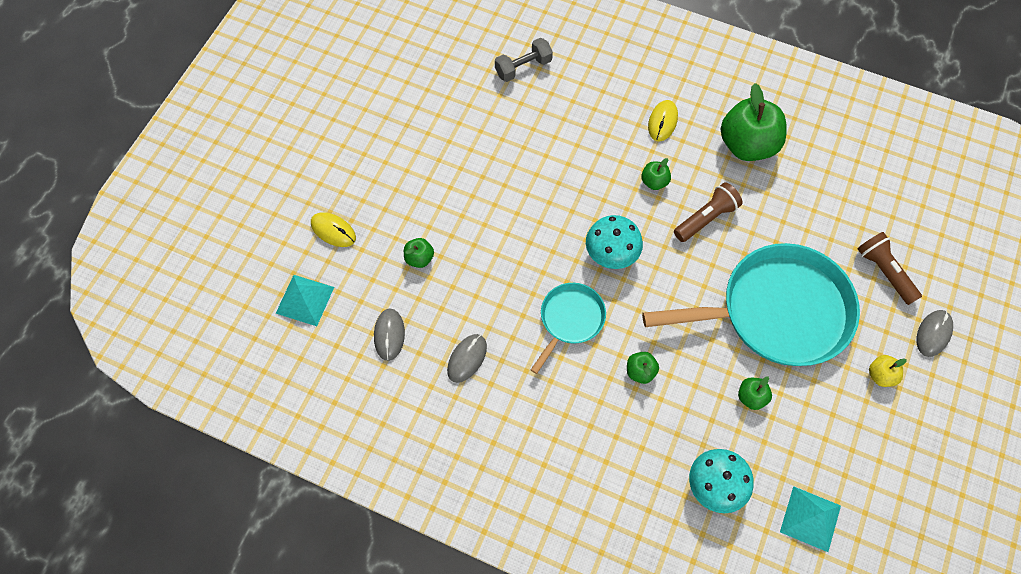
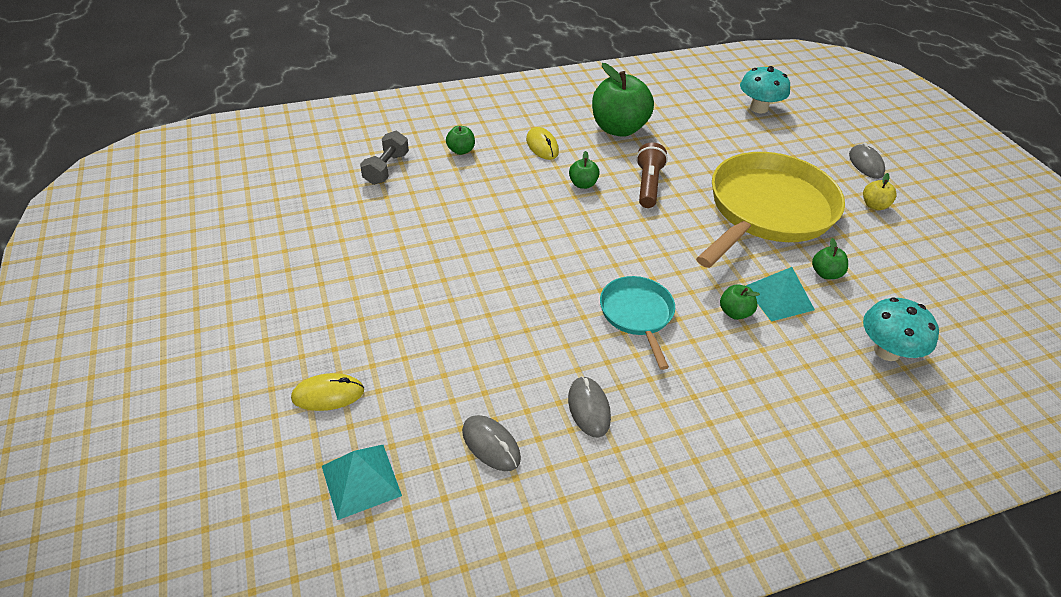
camera: 45 degrees left, 20 degrees down
green apple [404,238,434,268] -> green apple moved to [446,126,475,155]
turquoise mushroom [586,215,643,269] -> turquoise mushroom moved to [740,66,790,113]
turquoise pan [642,243,860,366] -> yellow pan [696,152,845,268]
turquoise pyramid [780,486,841,552] -> turquoise pyramid moved to [746,267,815,322]
brown flashlight [857,232,922,305] -> none

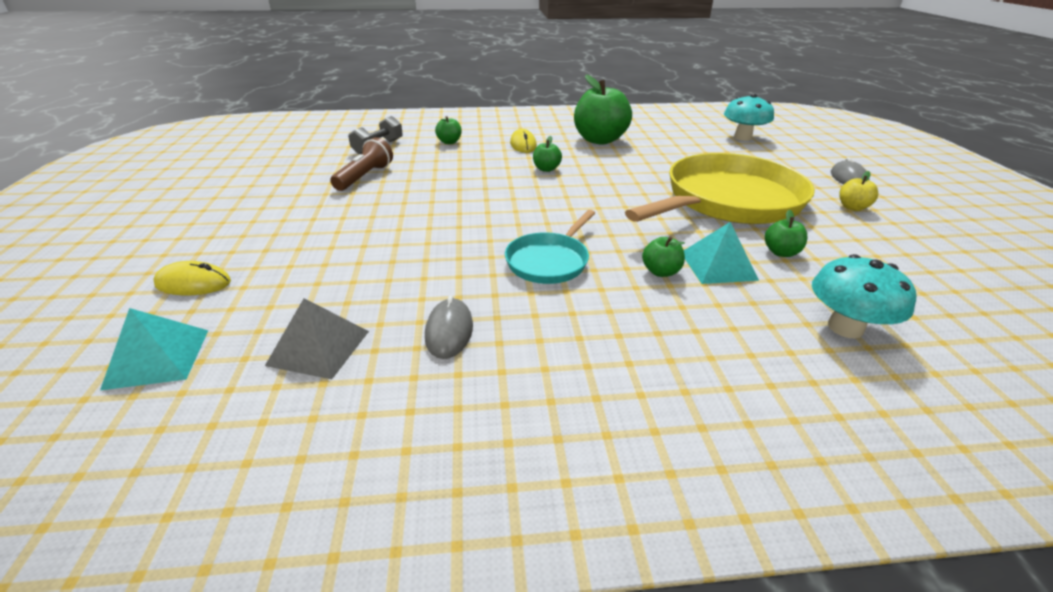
camera: 15 degrees right, 10 degrees down
grey mouse [462,415,521,471] -> grey pyramid [265,299,369,379]
turquoise pan [600,276,675,370] -> turquoise pan turned 150 degrees counterclockwise [505,210,595,284]
brown flashlight [636,142,668,208] -> brown flashlight moved to [330,137,393,191]

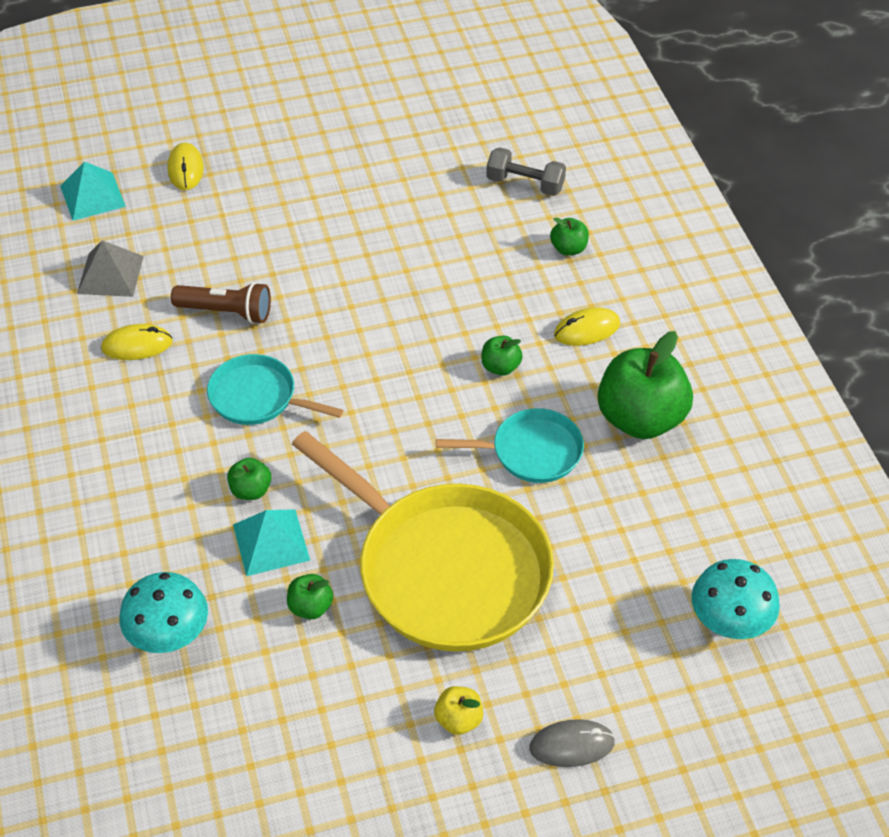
camera: 80 degrees right, 15 degrees up
brown flashlight [330,137,393,191] -> brown flashlight moved to [171,282,271,324]
grey mouse [425,295,473,359] -> yellow mouse [101,324,173,360]
none -> turquoise pan [436,408,584,483]

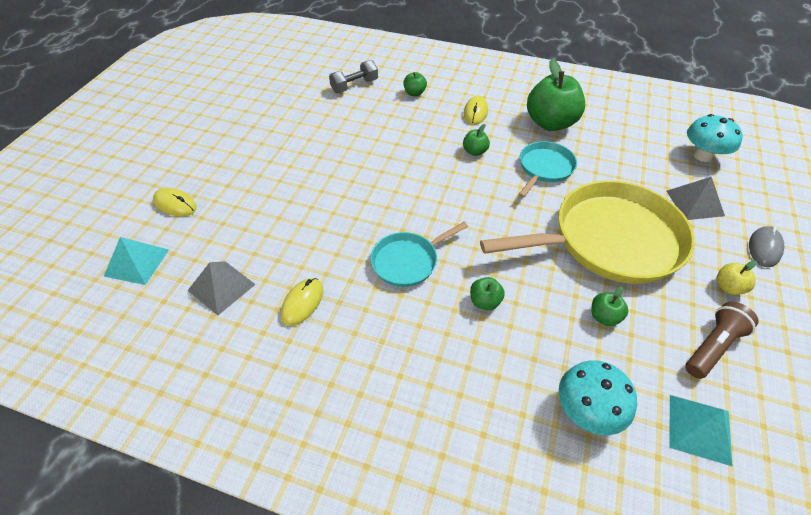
camera: 55 degrees left, 0 degrees up
brown flashlight [171,282,271,324] -> brown flashlight moved to [685,302,759,379]
turquoise pyramid [233,509,310,576] -> turquoise pyramid moved to [669,395,733,467]
none -> grey pyramid [666,177,725,220]

